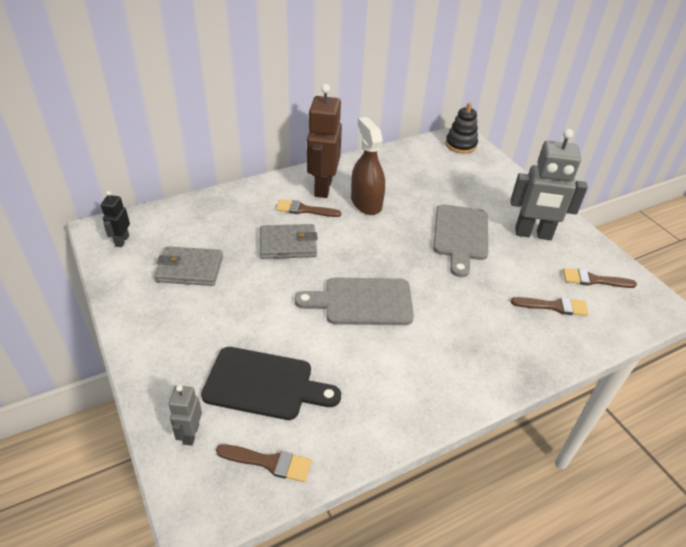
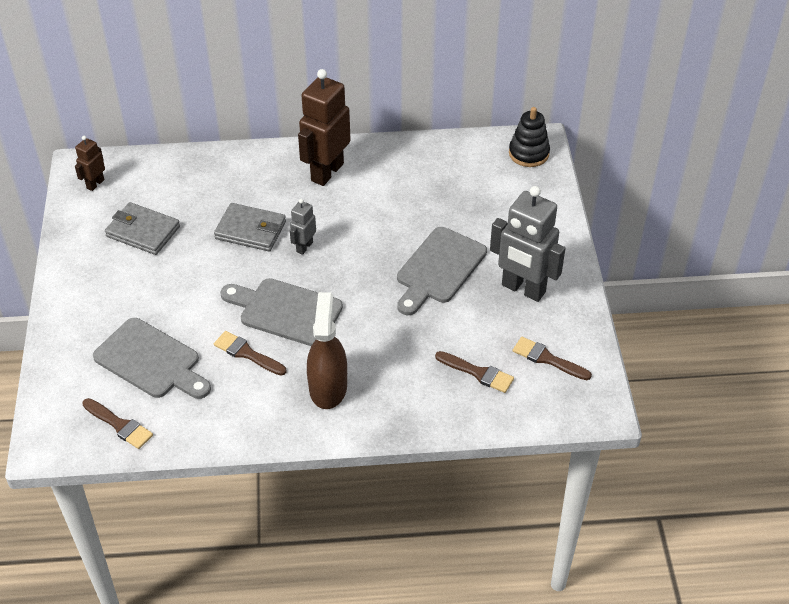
camera: 25 degrees right, 5 degrees up
black robot [101,191,130,247] -> brown robot [75,136,105,191]
grey robot [169,385,202,446] -> grey robot moved to [290,199,316,255]
black cutting board [201,347,341,420] -> grey cutting board [93,318,211,399]
brown brush [276,199,341,217] -> brown brush moved to [214,331,287,376]
brown spray bottle [351,117,385,215] -> brown spray bottle moved to [307,292,347,409]

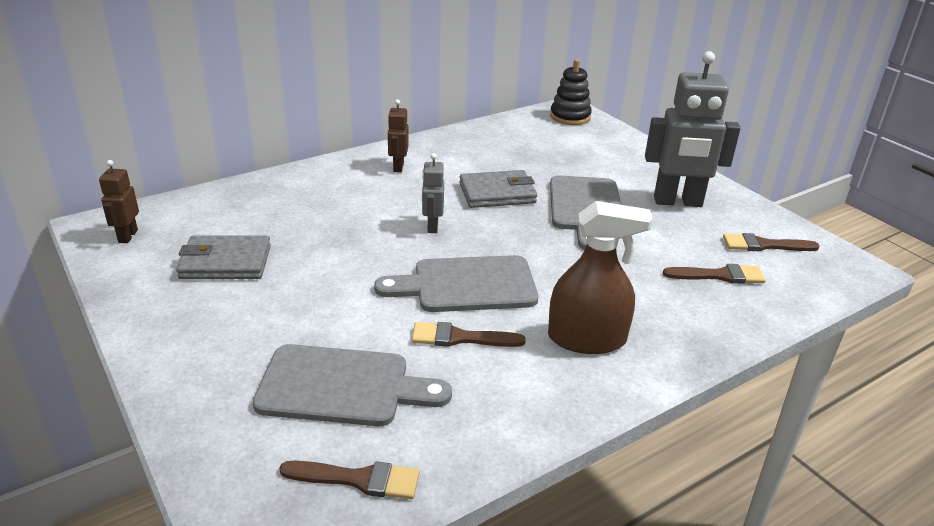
camera: 30 degrees left, 15 degrees down
grey wallet [214,203,286,251] -> grey wallet moved to [459,170,537,208]
brown robot [298,69,350,186] -> brown robot [388,100,409,172], size x0.49
brown spray bottle [307,292,347,409] -> brown spray bottle turned 120 degrees clockwise [548,201,653,354]

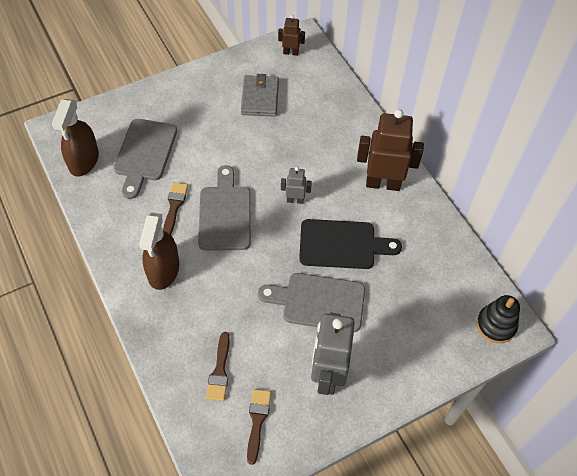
camera: 95 degrees right, 25 degrees up
brown brush [279,461,420,499] -> brown spray bottle [52,99,99,177]
brown robot [388,100,409,172] -> brown robot [357,109,424,191], size x2.04
grey wallet [459,170,537,208] -> black cutting board [299,219,402,269]

